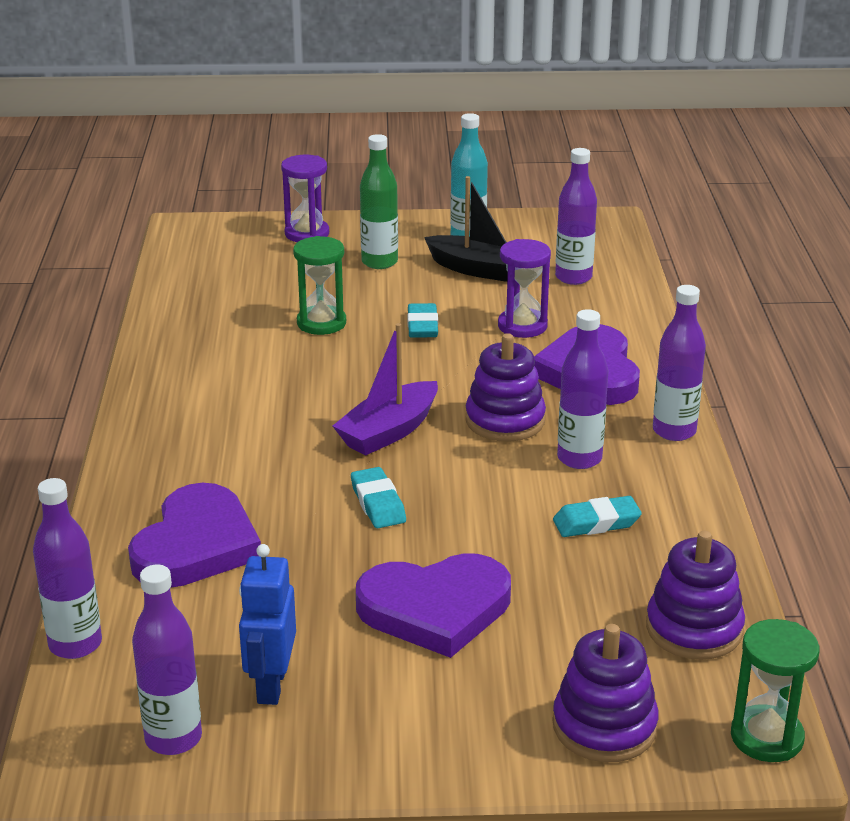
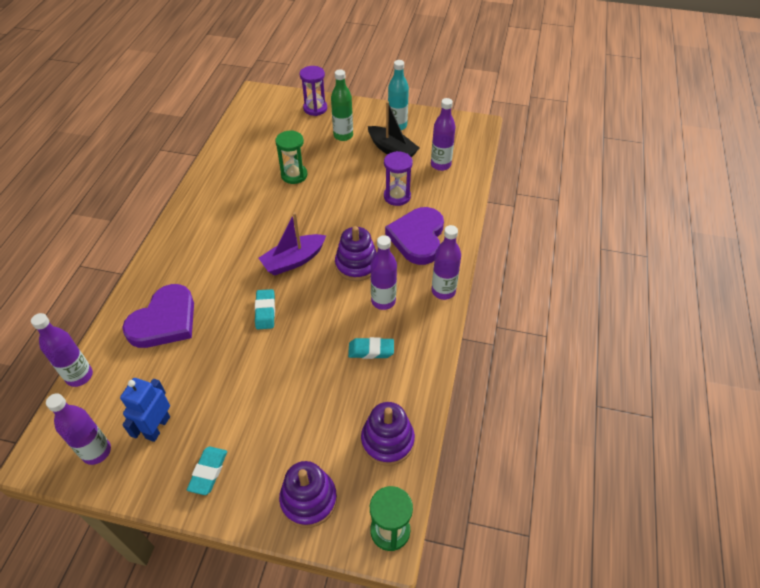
camera: 15 degrees right, 20 degrees up
purple heart [356,553,511,658] -> none
turquoise eraser [407,303,438,338] -> turquoise eraser moved to [187,447,227,495]

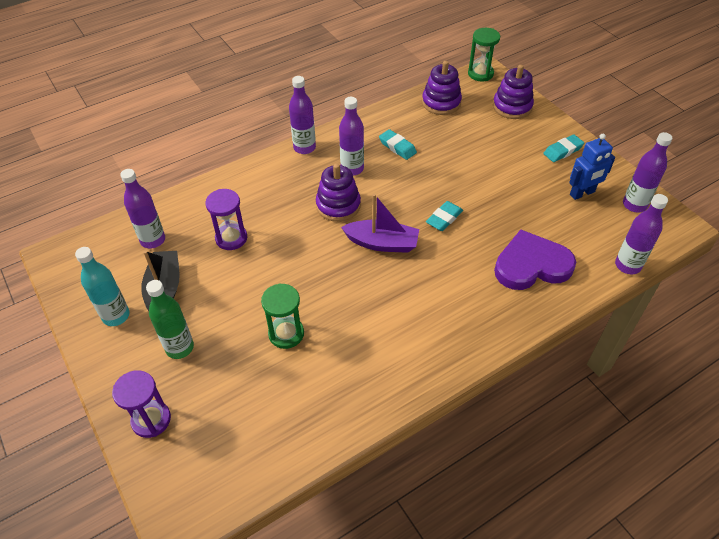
camera: 135 degrees left, 0 degrees up
purple heart [385,207,444,265] -> none

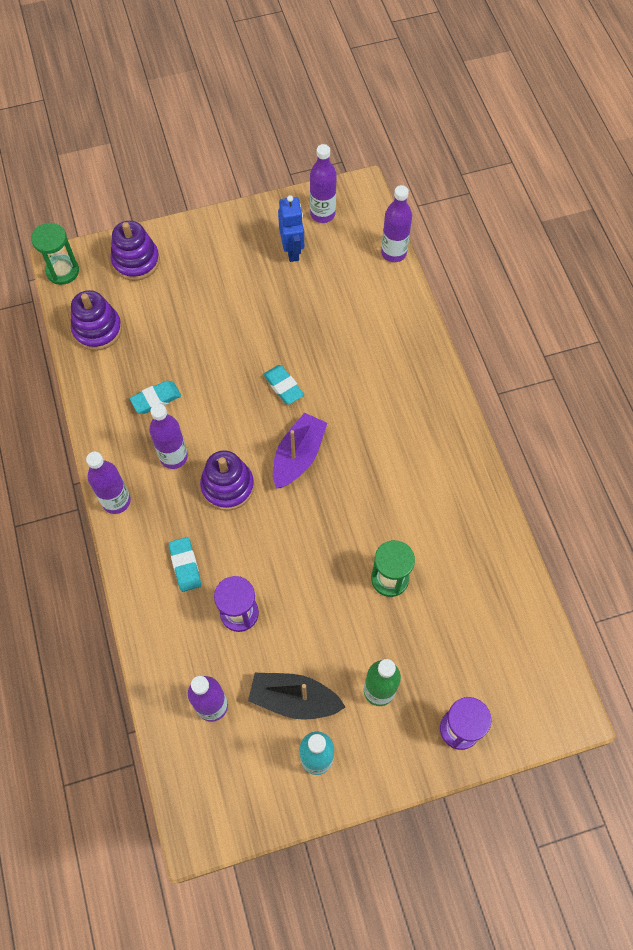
camera: 75 degrees left, 15 degrees up
purple heart [494,229,576,290] -> none
turquoise eraser [543,134,584,162] -> turquoise eraser moved to [169,537,201,592]

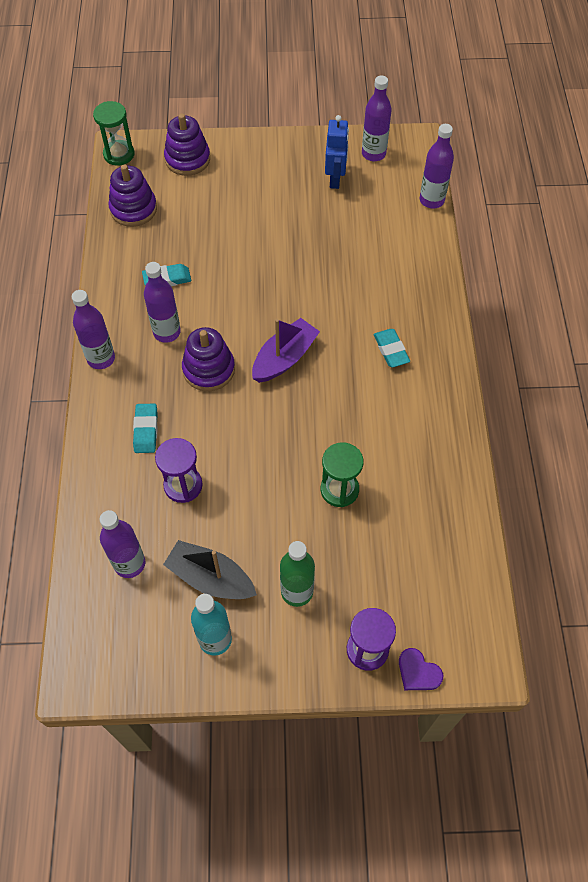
camera: 15 degrees right, 5 degrees down
turquoise eraser [263,365,304,405] -> turquoise eraser moved to [373,329,410,367]
none -> purple heart [399,648,443,690]

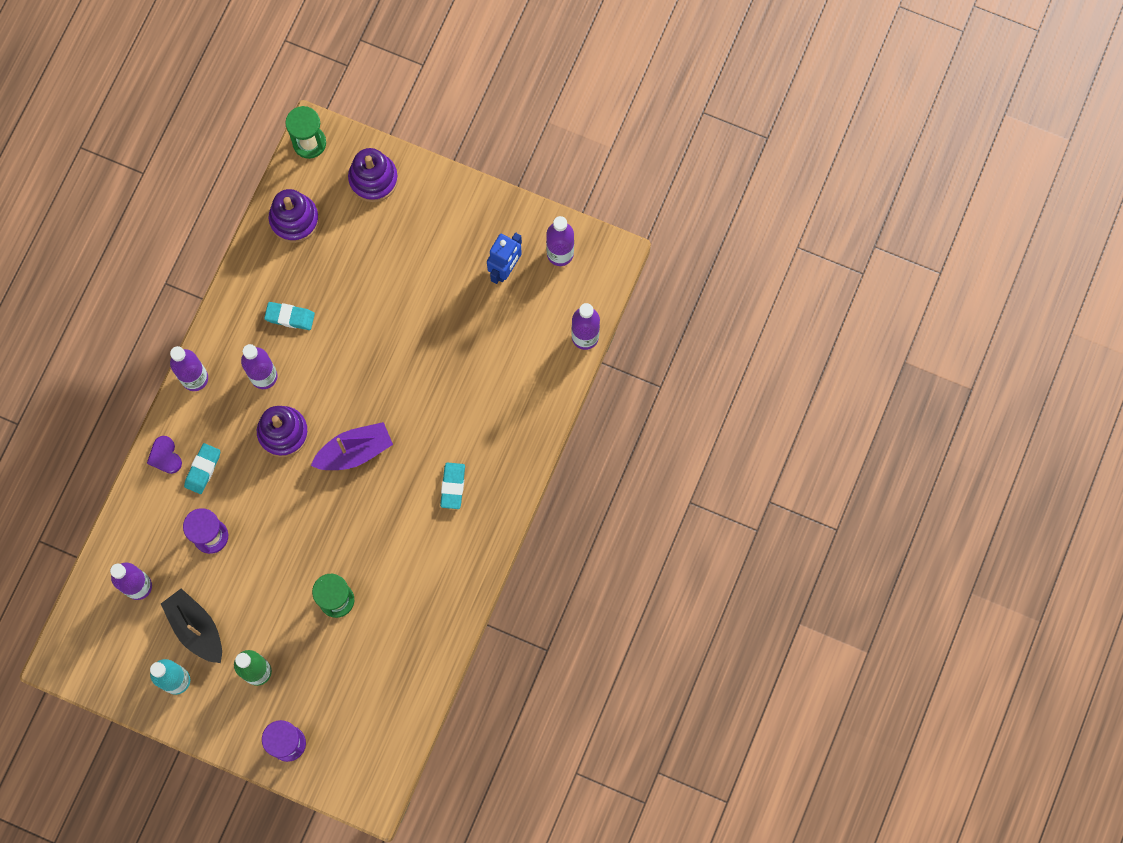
camera: 25 degrees right, 15 degrees up
purple heart [399,648,443,690] -> purple heart moved to [147,436,182,474]

